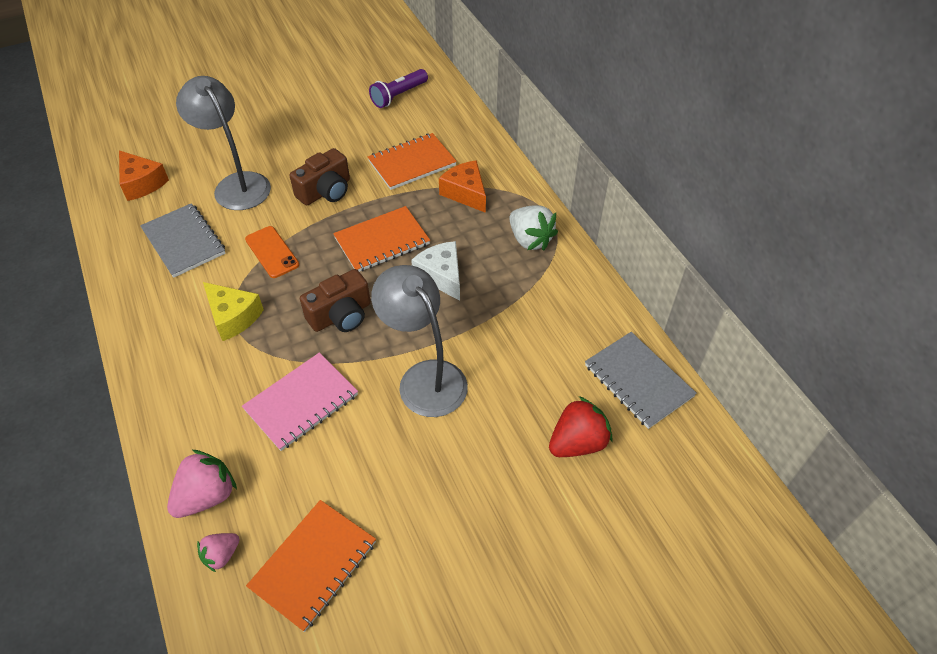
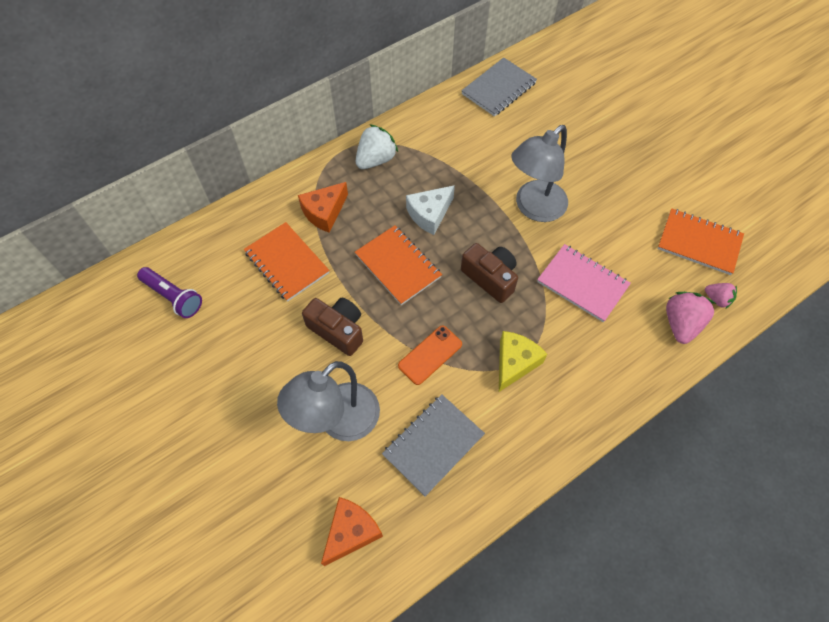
camera: 100 degrees left, 10 degrees up
pink strawberry [167,450,237,518] -> pink strawberry turned 75 degrees clockwise [666,292,716,344]
red strawberry [549,396,612,457] -> none

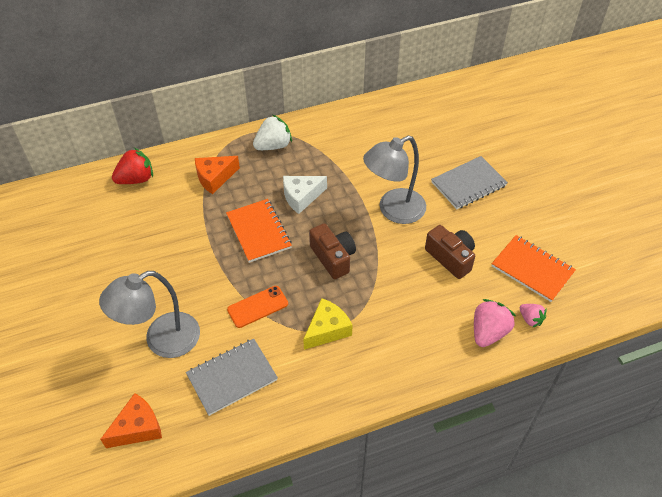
camera: 15 degrees right, 10 degrees down
purple flashlight [137,267,202,318] -> none
orange notebook [244,222,330,302] -> none
brown camera [302,298,363,356] -> brown camera moved to [425,225,475,279]
grey notebook [461,57,537,117] -> grey notebook moved to [431,156,508,209]
pink notebook [537,244,631,322] -> none
none -> red strawberry [112,147,153,184]

